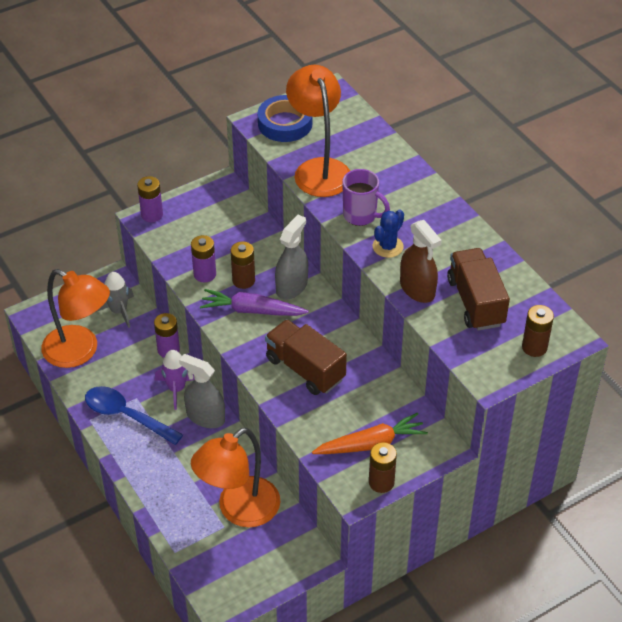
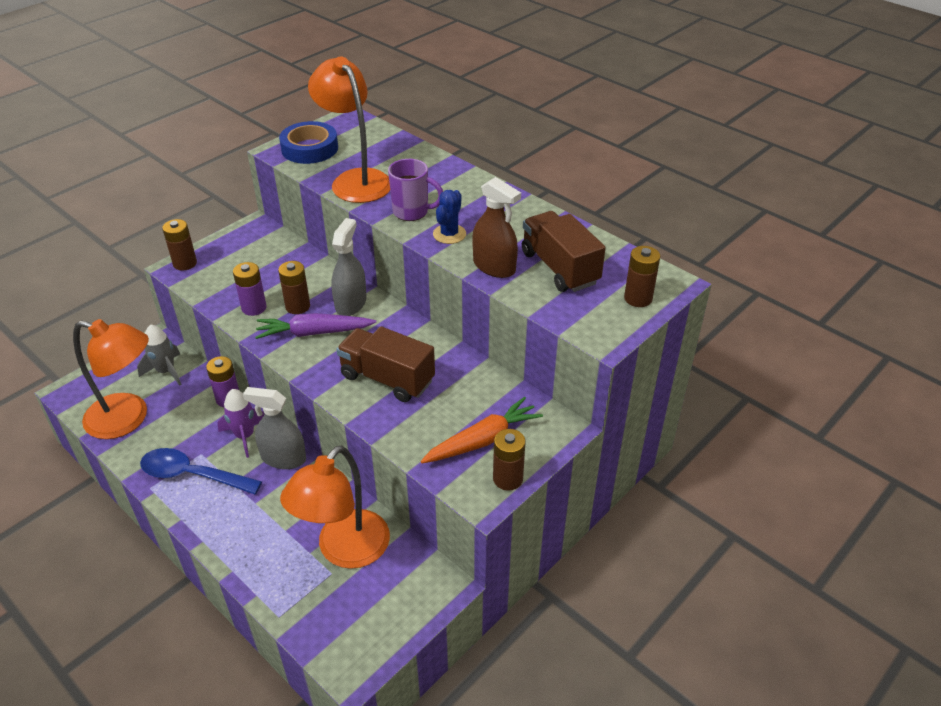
camera: 15 degrees left, 5 degrees down
purple battery [137,176,163,222] -> brown battery [162,219,197,271]

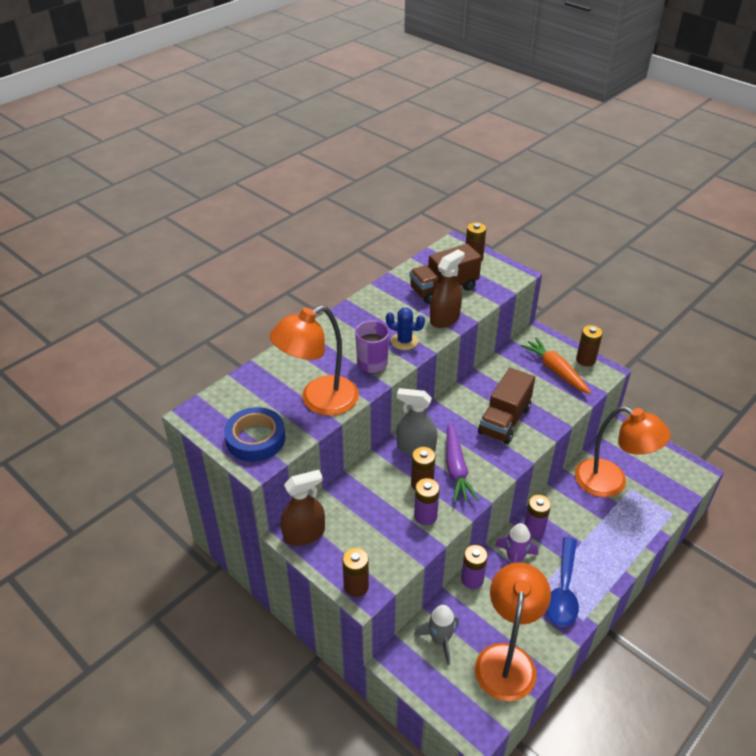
camera: 90 degrees left, 0 degrees up
grey spray bottle [243,387,306,469] -> purple battery [524,495,551,537]
none -> brown spray bottle [280,470,325,546]

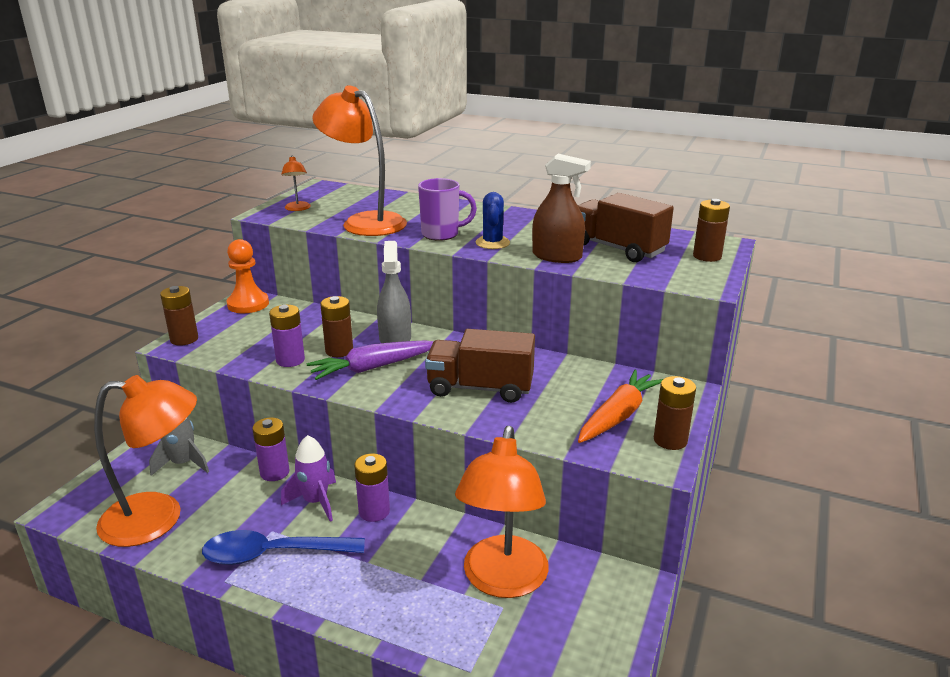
camera: 70 degrees right, 15 degrees down
blue tape [224,407,285,462] -> orange lamp [281,156,311,211]
brown spray bottle [280,470,325,546] -> orange pawn [227,239,269,313]

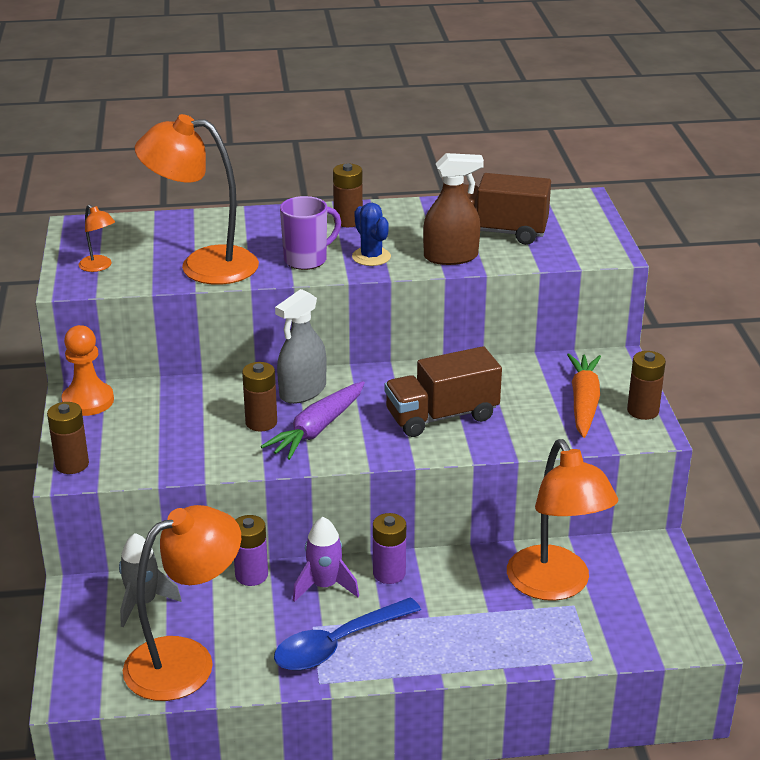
camera: 30 degrees left, 5 degrees up
purple battery [269,305,305,367] -> none
grey spray bottle [377,241,411,343] -> grey spray bottle turned 105 degrees counterclockwise [275,289,327,404]
brown battery [693,199,730,262] -> brown battery moved to [333,164,363,227]

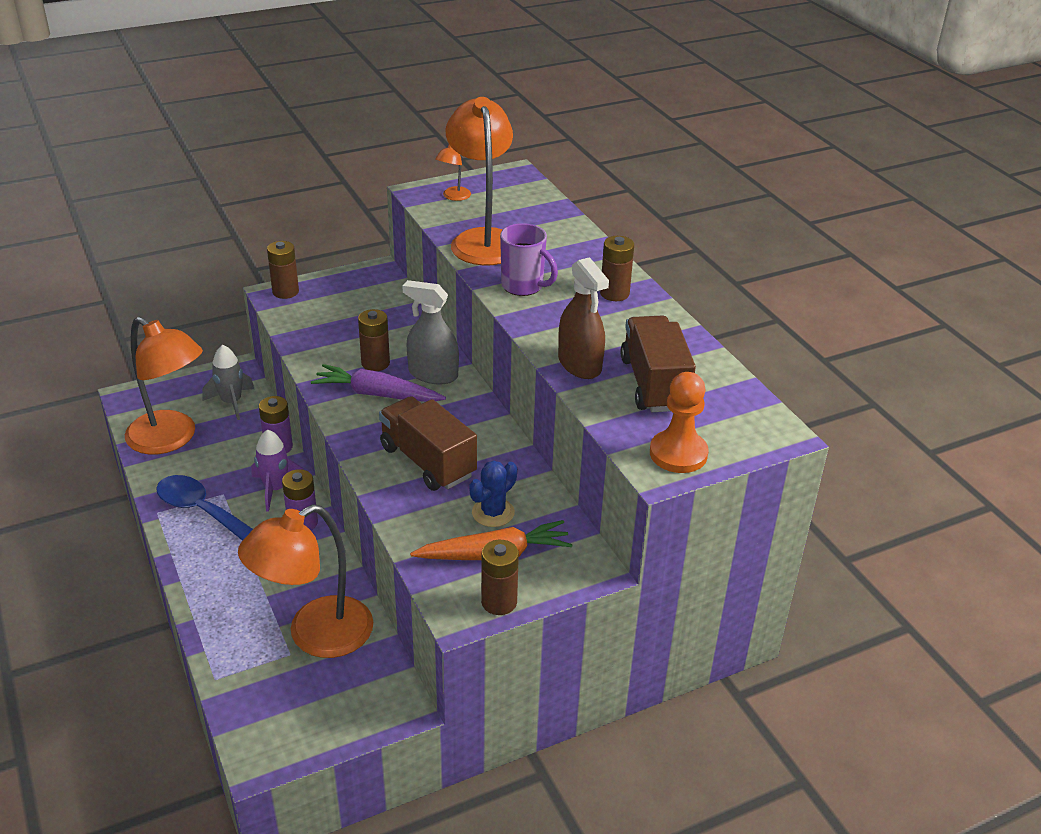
camera: 70 degrees right, 5 degrees up
orange pawn [62,325,114,416] -> orange pawn moved to [650,372,709,473]
blue cactus [352,203,391,266] -> blue cactus moved to [469,460,517,527]

